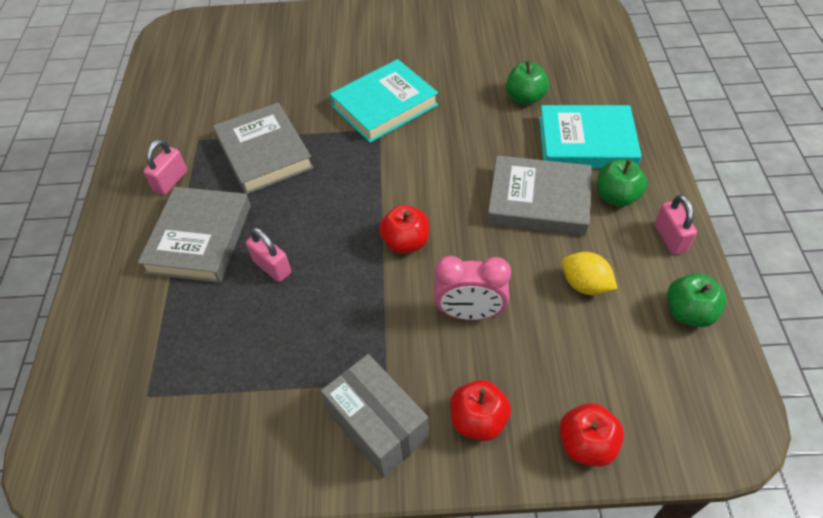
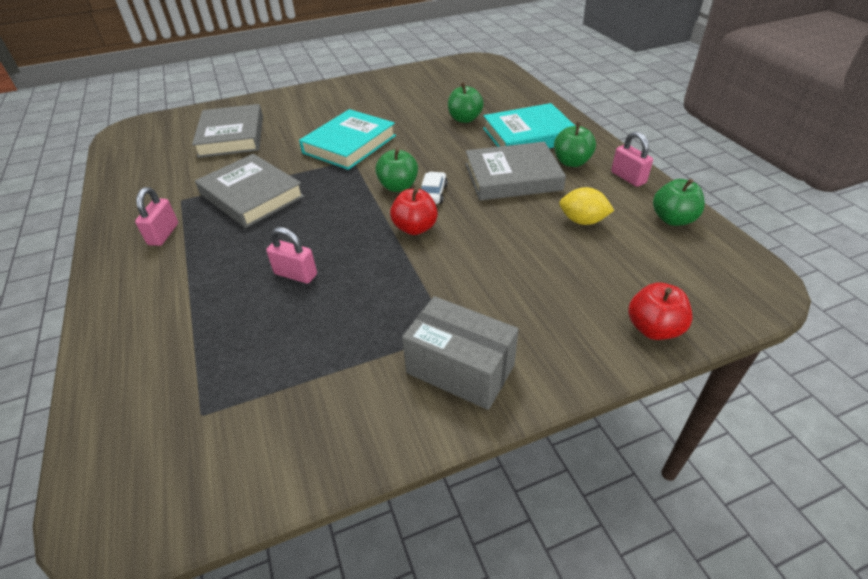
camera: 20 degrees left, 10 degrees down
grey book [138,187,251,283] -> grey book moved to [192,104,263,158]
pink clock [434,256,511,320] -> none
red apple [450,380,511,441] -> none
none -> green apple [375,148,418,192]
none -> white car [422,172,448,204]

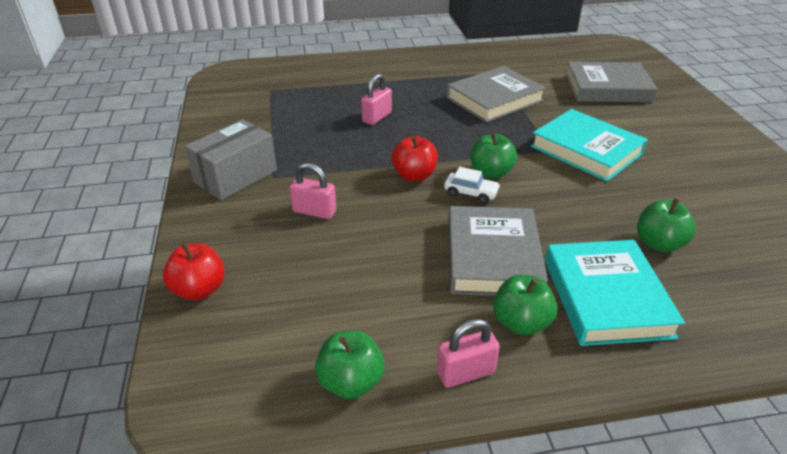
camera: 100 degrees right, 5 degrees down
pink padlock [135,187,178,246] -> pink padlock moved to [289,163,336,219]
yellow lemon [559,187,614,225] -> none

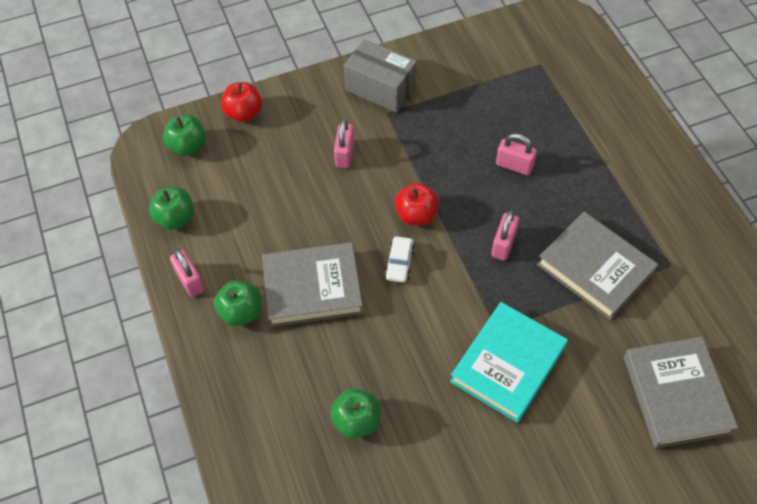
camera: 80 degrees right, 20 degrees up
green apple [471,132,517,179] -> green apple moved to [163,115,206,156]
turquoise book [545,240,685,346] -> none
none -> pink padlock [491,211,519,260]

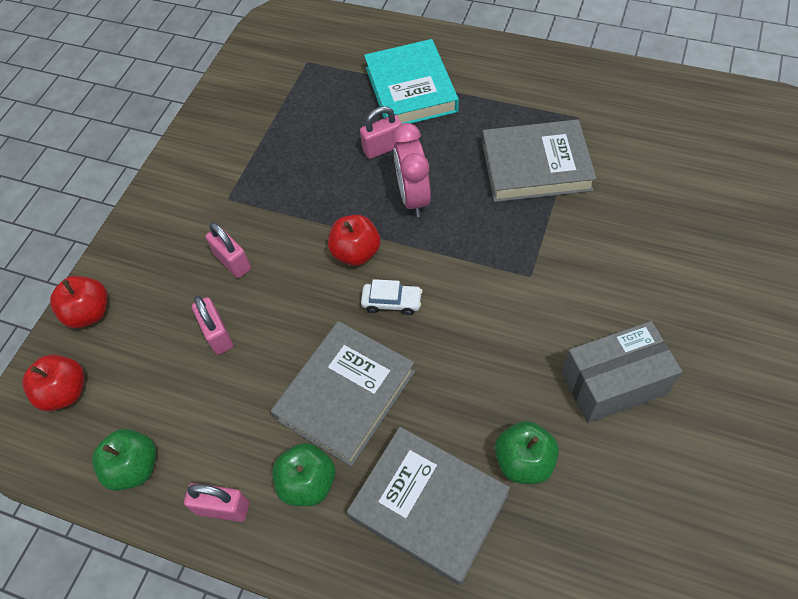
camera: 45 degrees left, 0 degrees up
green apple [163,115,206,156] -> red apple [22,354,84,411]
grey box [344,39,417,113] -> grey box moved to [562,321,682,423]
white car [385,236,415,283] -> white car turned 45 degrees counterclockwise [361,279,423,315]
turquoise book [450,302,568,423] -> turquoise book moved to [364,39,459,124]
pink padlock [491,211,519,260] -> pink padlock moved to [192,296,233,355]
grey book [624,337,738,449] -> grey book moved to [347,427,510,585]
none -> pink clock [393,123,431,217]

